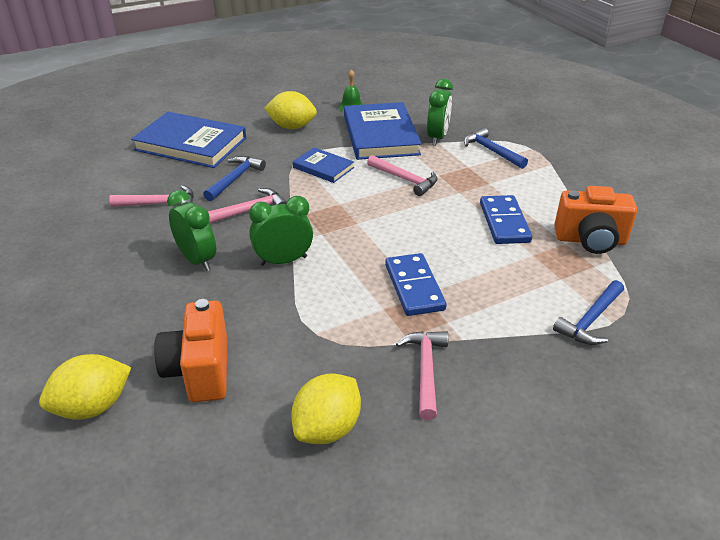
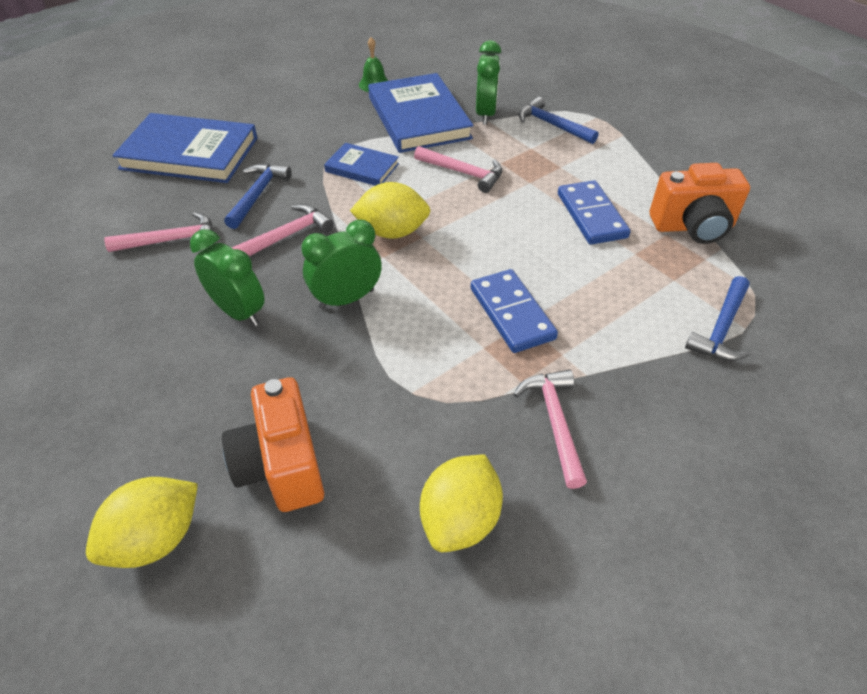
camera: 10 degrees left, 10 degrees up
yellow lemon [265,91,317,129] -> yellow lemon moved to [350,182,431,239]

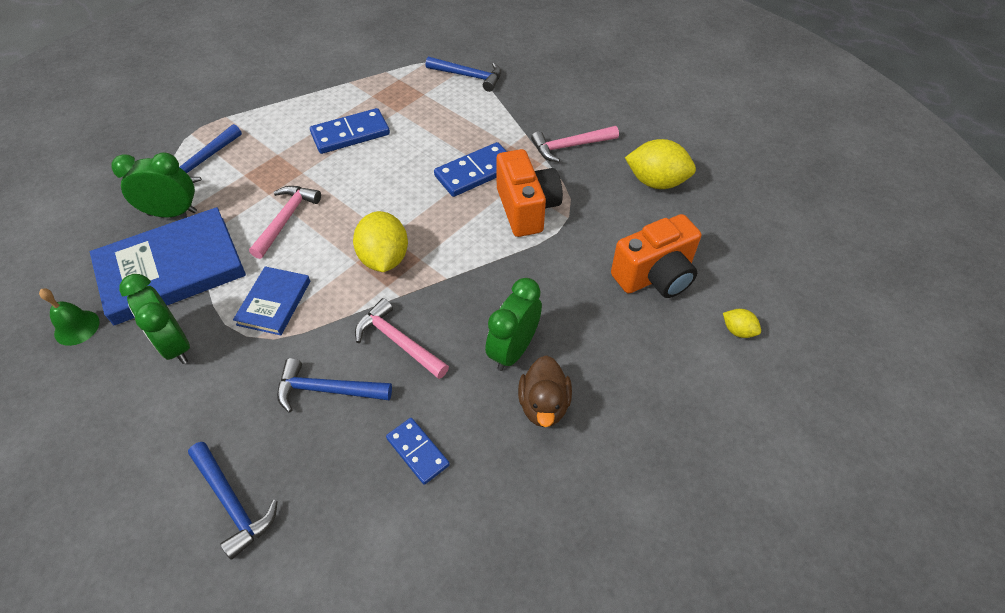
camera: 100 degrees left, 5 degrees up
yellow lemon [86,477,198,568] -> yellow lemon [723,309,761,338], size x0.49
pink hammer [104,212,215,252] -> blue domino [386,418,450,485]
blue book [112,113,257,183] -> blue hammer [188,442,278,560]
green clock [301,220,382,309] -> green clock moved to [119,274,190,364]
orange camera [650,163,750,244] -> orange camera moved to [496,149,563,237]
none -> brown duck [518,355,572,427]

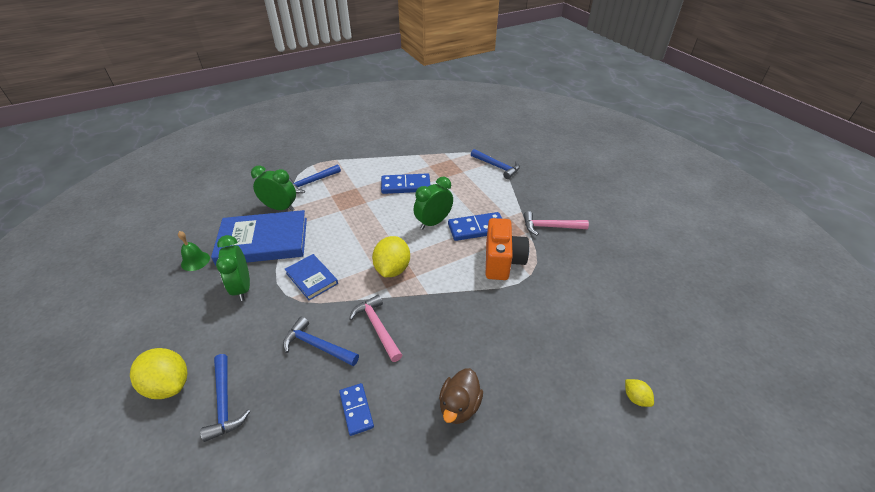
camera: 20 degrees right, 10 degrees down
blue book [233,266,310,335] -> blue book turned 75 degrees counterclockwise [285,254,338,300]
pink hammer [249,186,321,259] -> none
green clock [485,278,542,371] -> green clock moved to [414,177,453,229]
orange camera [611,214,701,298] -> none
yellow lemon [625,139,696,189] -> yellow lemon moved to [130,348,188,399]

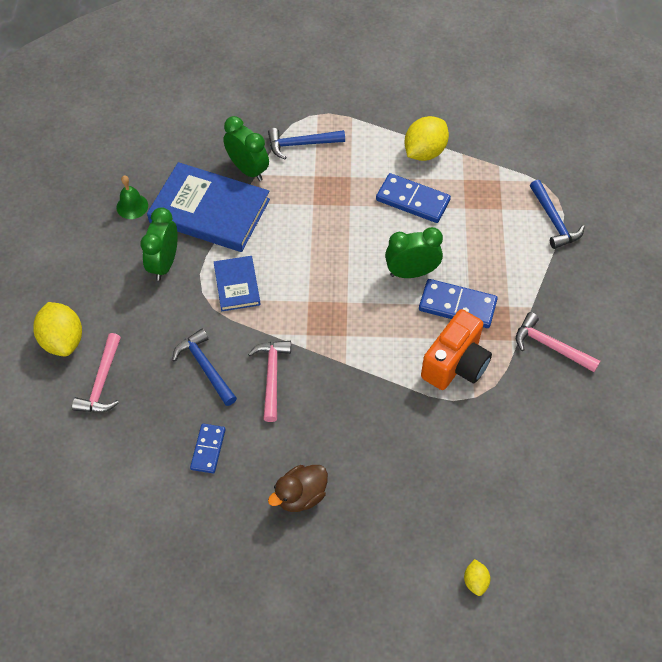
camera: 30 degrees right, 15 degrees up
blue hammer [200,354,250,442] -> pink hammer [72,333,121,413]
yellow lemon [372,236,410,277] -> yellow lemon moved to [404,116,449,161]

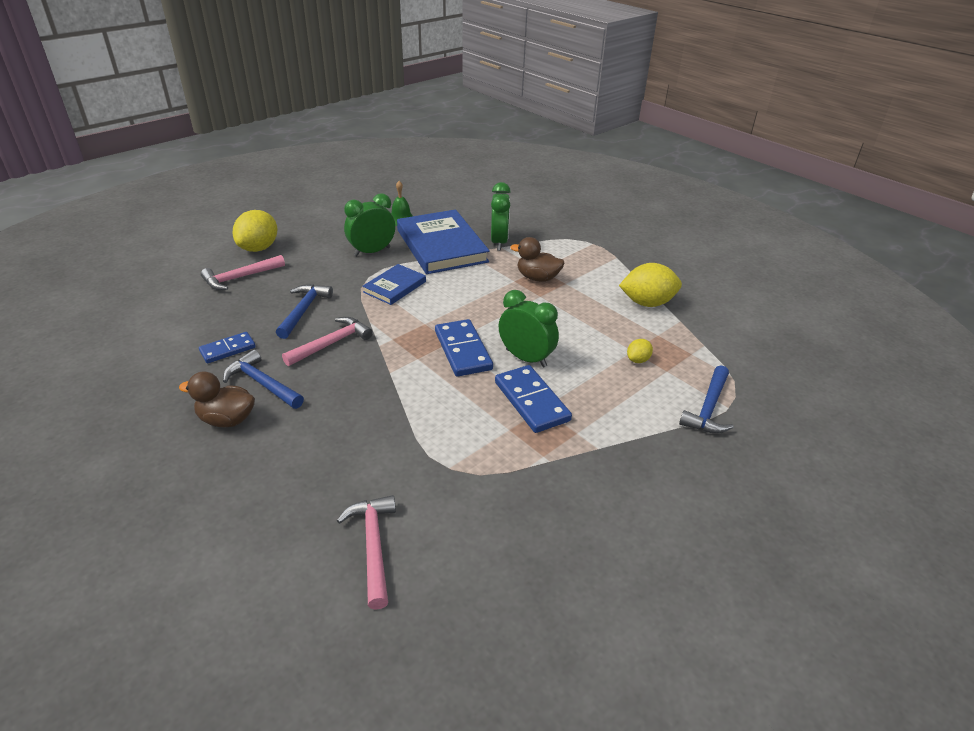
camera: 45 degrees right, 20 degrees down
blue hammer [268,128,345,159] -> blue hammer moved to [223,349,304,409]
blue domino [376,173,451,223] -> blue domino moved to [435,319,493,377]
orange camera [421,309,492,390] -> none
yellow lemon [464,559,490,596] -> yellow lemon moved to [627,339,653,363]
pink hammer [516,312,600,372] -> pink hammer moved to [337,495,396,610]
none -> brown duck [510,237,565,282]

